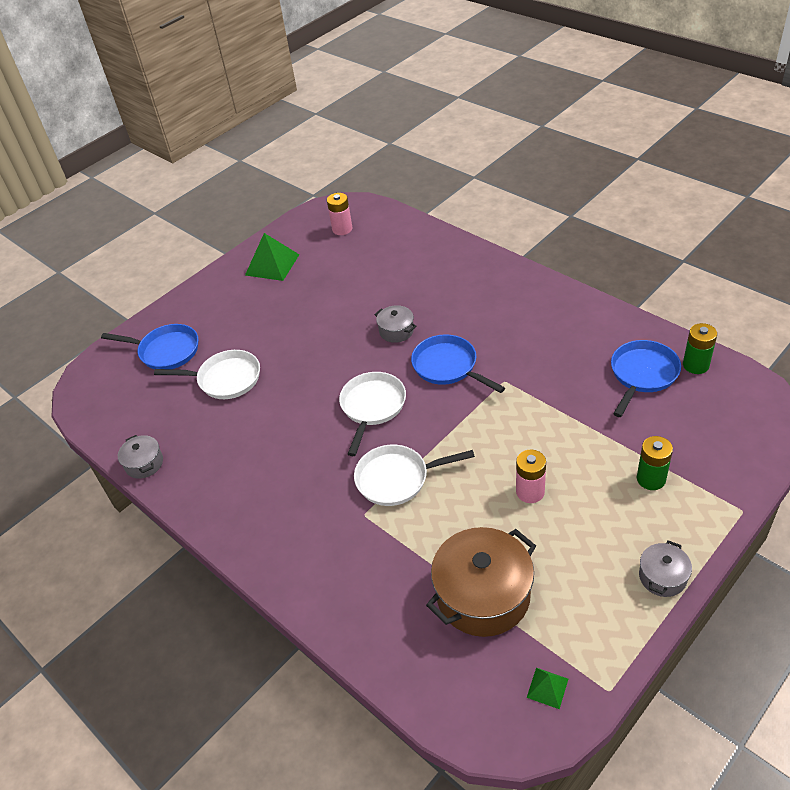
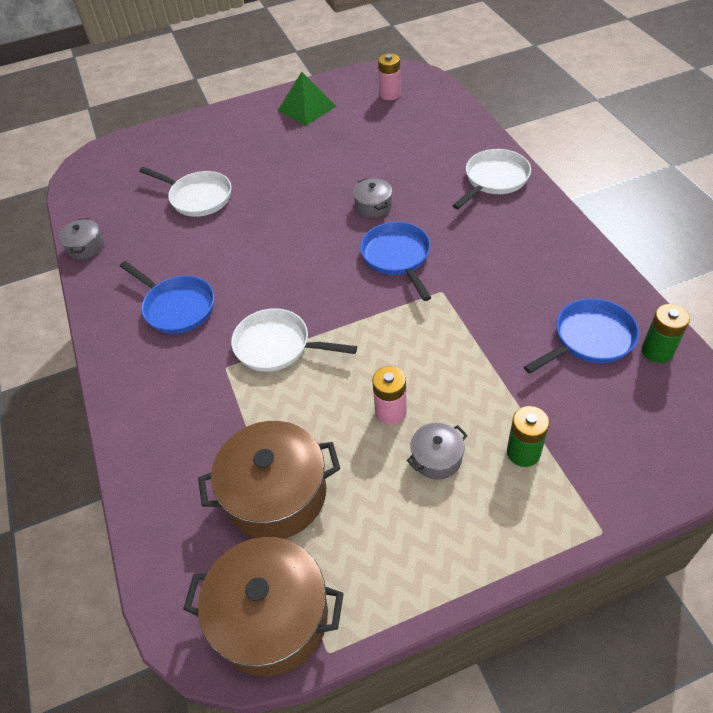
camera: 25 degrees right, 5 degrees up
blue pan [101,324,198,369] -> blue pan moved to [120,261,214,334]
white pan [339,372,406,456] -> white pan moved to [452,149,531,209]
green pyramid [527,668,568,709] -> brown pot [183,537,344,677]
grey pot [639,540,692,597] -> grey pot moved to [407,423,468,479]

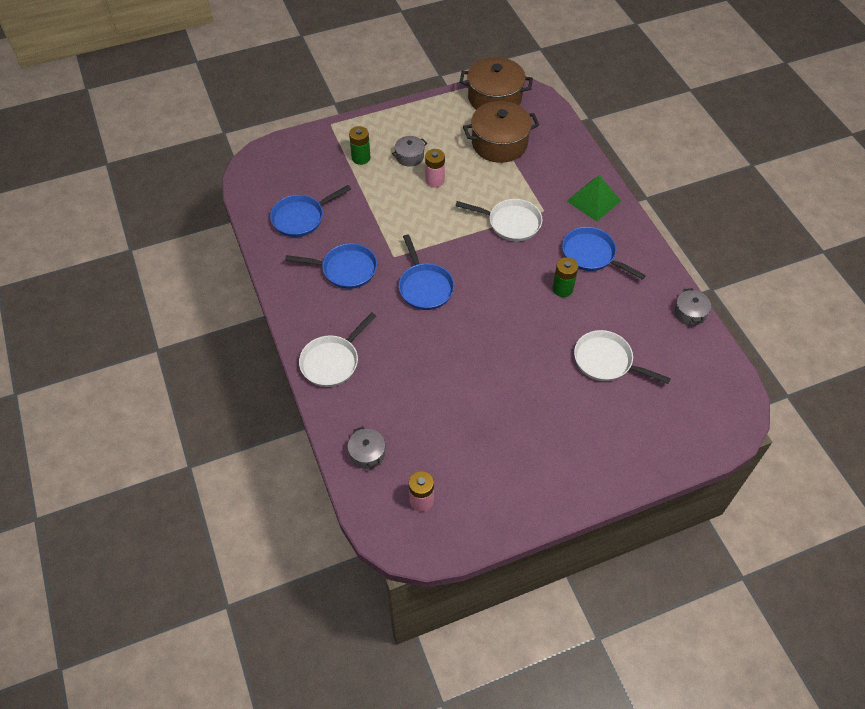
camera: 175 degrees right, 5 degrees up
green pyramid [277,72,336,126] -> green pyramid moved to [567,175,621,222]
grey pot [353,178,392,218] -> grey pot moved to [348,426,385,469]
green battery [642,304,690,363] -> green battery moved to [552,257,578,297]
none -> blue pan [285,243,377,289]

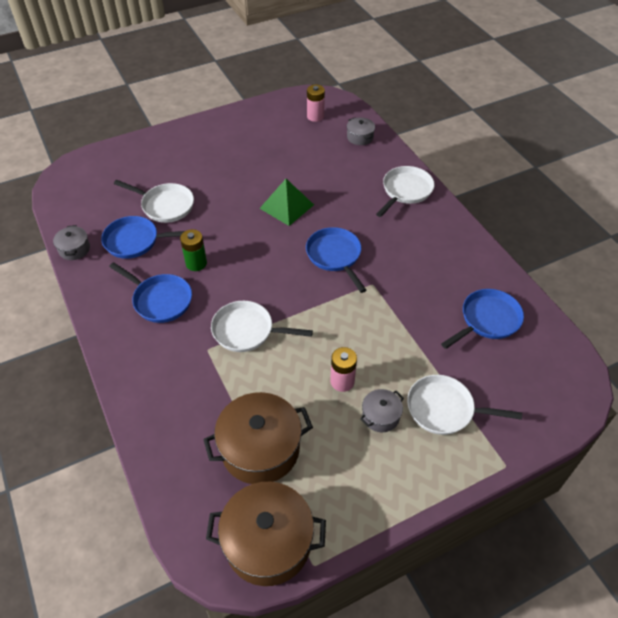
camera: 175 degrees right, 5 degrees down
blue pan [285,243,377,289] -> blue pan moved to [101,216,185,259]
green battery [349,126,370,165] -> white pan [407,375,522,435]
green pyramid [567,175,621,222] -> green pyramid moved to [259,179,314,226]

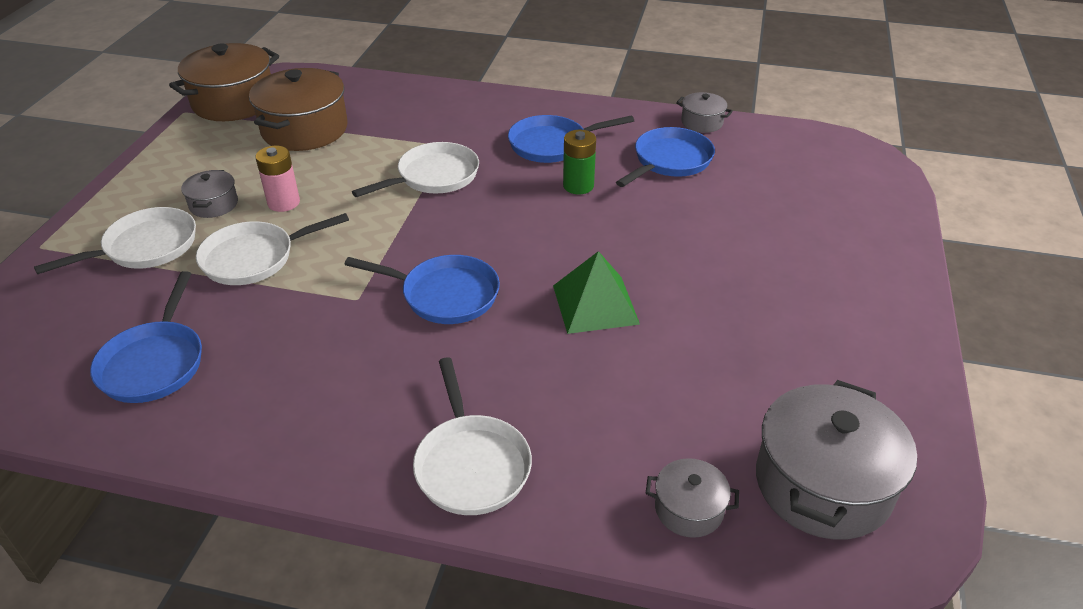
camera: 130 degrees right, 10 degrees down
white pan [114,180,194,223] -> white pan moved to [196,213,349,285]
pink battery [307,85,325,122] -> grey pot [756,380,917,540]

